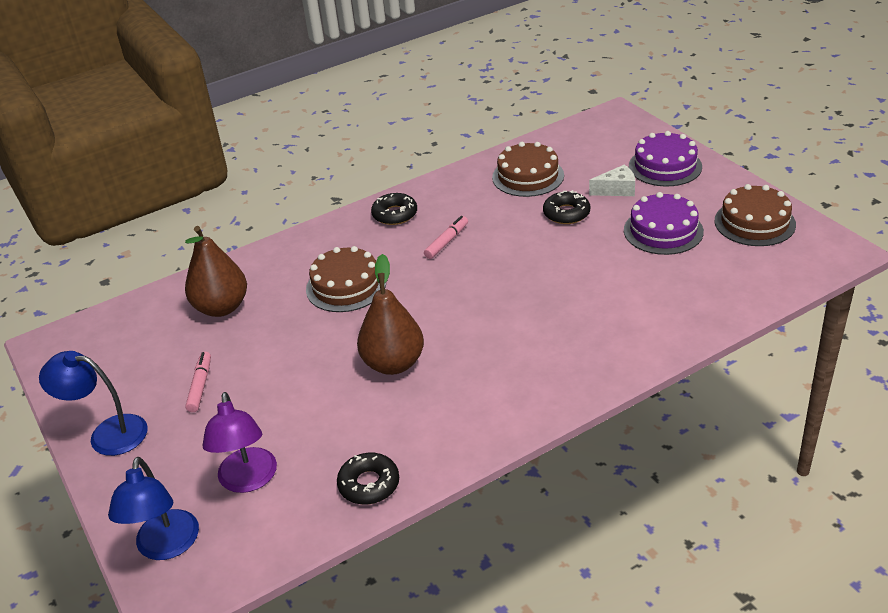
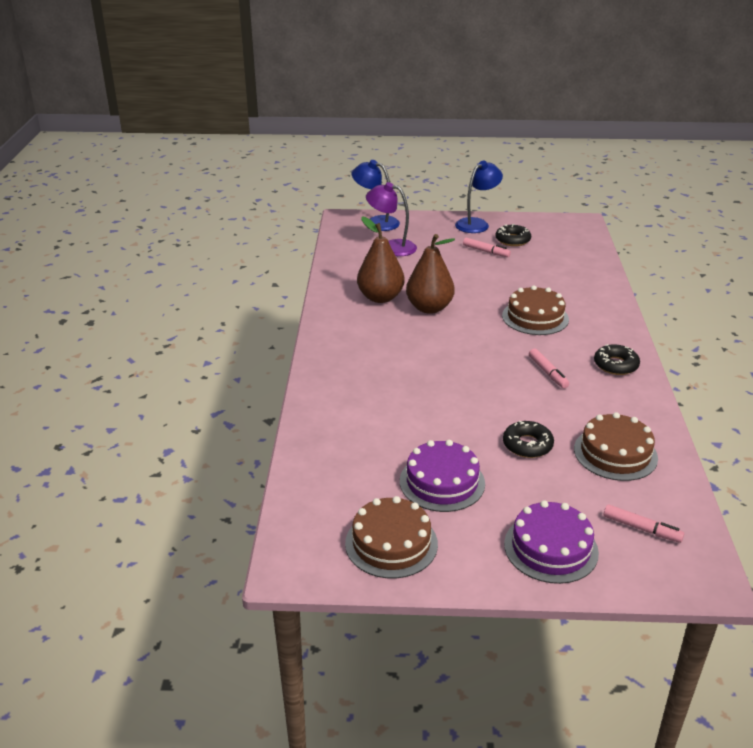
camera: 120 degrees right, 5 degrees down
brown pear [185,226,247,317] -> brown pear moved to [357,217,405,303]
black donut [337,453,399,505] -> black donut moved to [495,224,531,246]
white cheese [589,164,635,196] -> none
none -> pink marker [603,504,684,543]

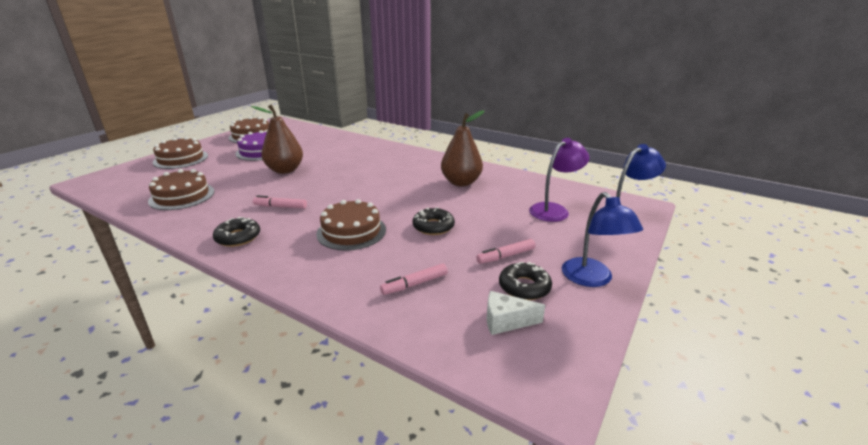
camera: 120 degrees right, 5 degrees down
brown pear [406,234,455,314] -> brown pear moved to [251,105,303,174]
black donut [503,421,554,458] -> black donut moved to [413,207,455,235]
purple cake [504,500,599,584] -> brown cake [153,137,208,169]
pink marker [603,504,684,543] -> pink marker moved to [380,264,448,295]
none -> white cheese [487,291,545,335]

